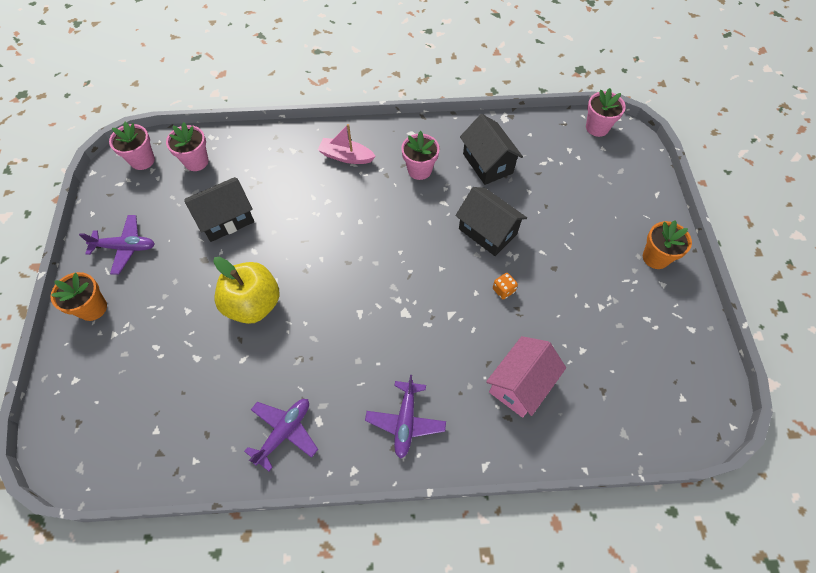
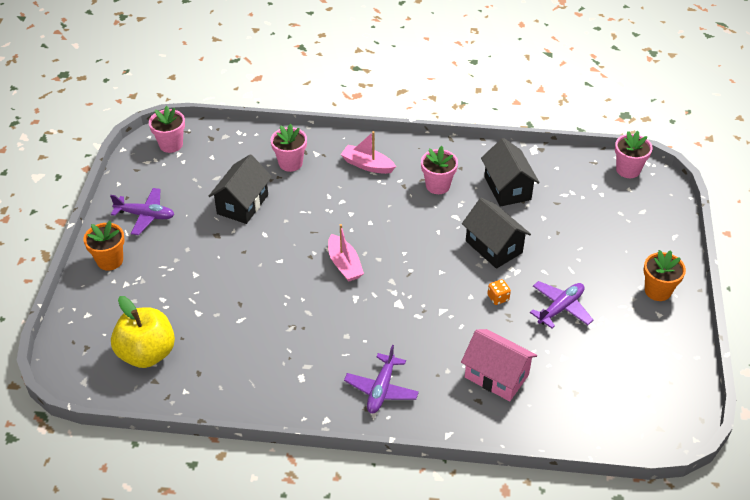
camera: 10 degrees right, 15 degrees down
pink flower pot [166,122,209,171] -> pink flower pot moved to [271,124,307,172]
black house [184,177,254,242] -> black house turned 45 degrees counterclockwise [209,154,272,224]
yellow apple [213,257,280,324] -> yellow apple moved to [111,296,175,368]
purple plane [244,399,318,471] -> purple plane moved to [530,281,593,329]
pink house [486,336,566,418] -> pink house turned 75 degrees clockwise [461,329,537,401]
none -> pink boat [328,224,364,282]

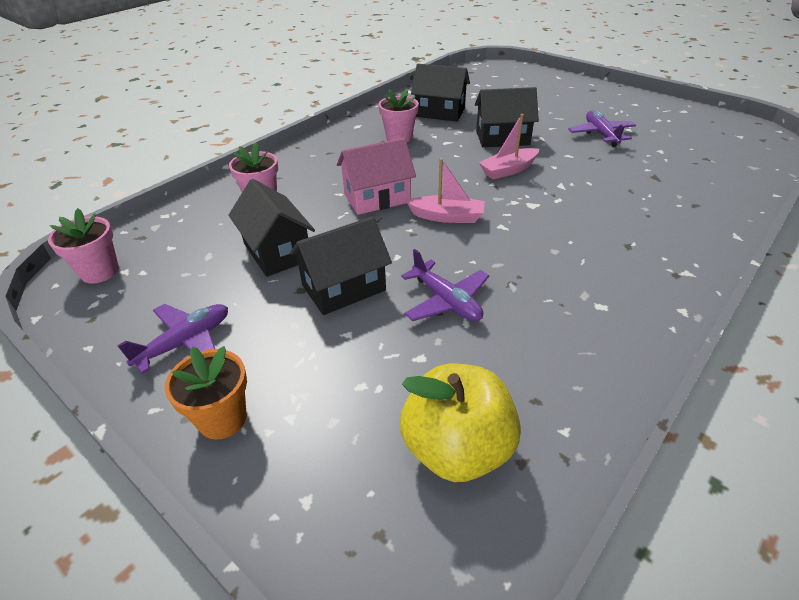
camera: 55 degrees left, 5 degrees down
pink boat [341,131,396,174] -> pink boat moved to [479,114,539,179]
purple plane [344,345,419,414] -> purple plane moved to [401,249,489,321]
pink house [461,329,537,401] -> pink house moved to [337,138,416,215]
orange dice [487,279,511,305] -> none
pink flower pot [615,131,653,178] -> none
orange flower pot [644,250,686,301] -> none
none -> black house [290,216,392,315]

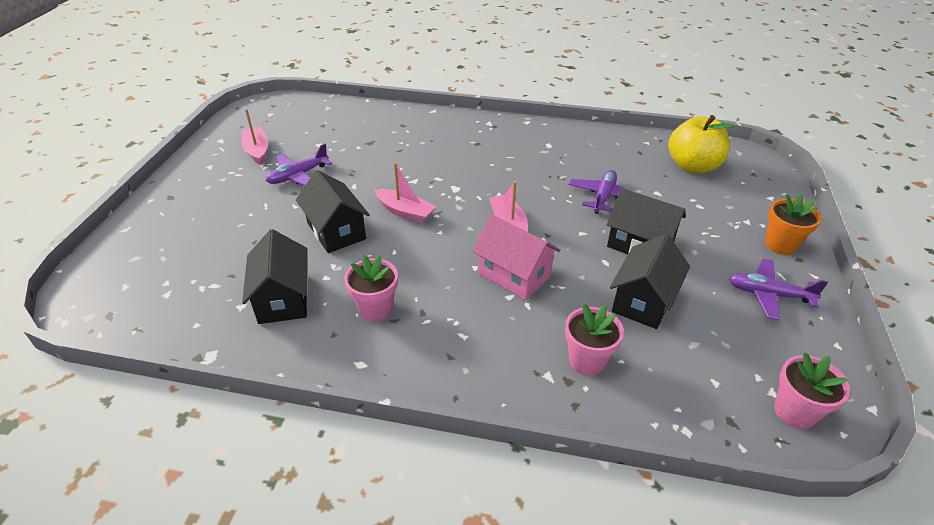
camera: 120 degrees left, 0 degrees up
none -> pink boat [241,109,268,165]

